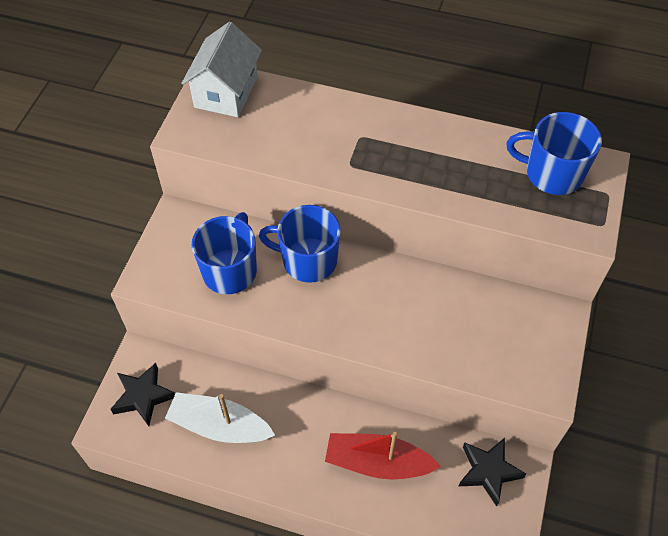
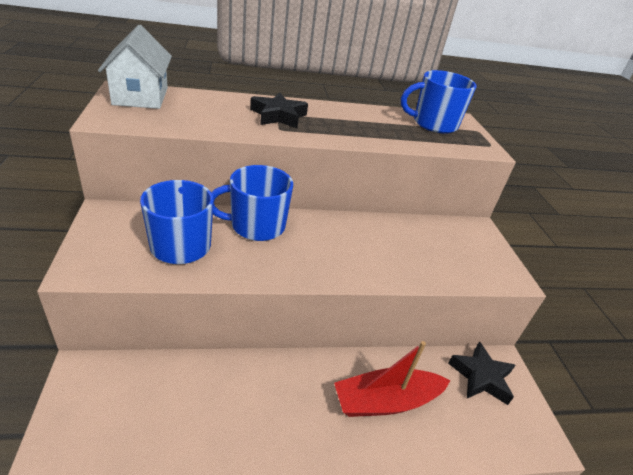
camera: 30 degrees left, 20 degrees down
black star [110,363,175,426] -> black star moved to [250,92,308,128]
white boat [165,392,275,443] -> none

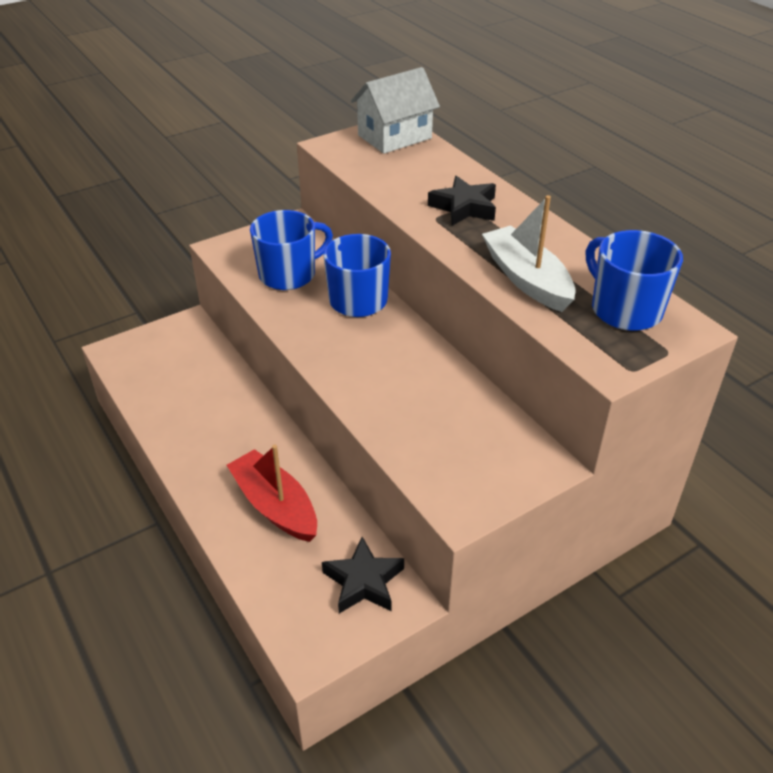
camera: 70 degrees right, 5 degrees up
none -> white boat [482,195,575,312]

